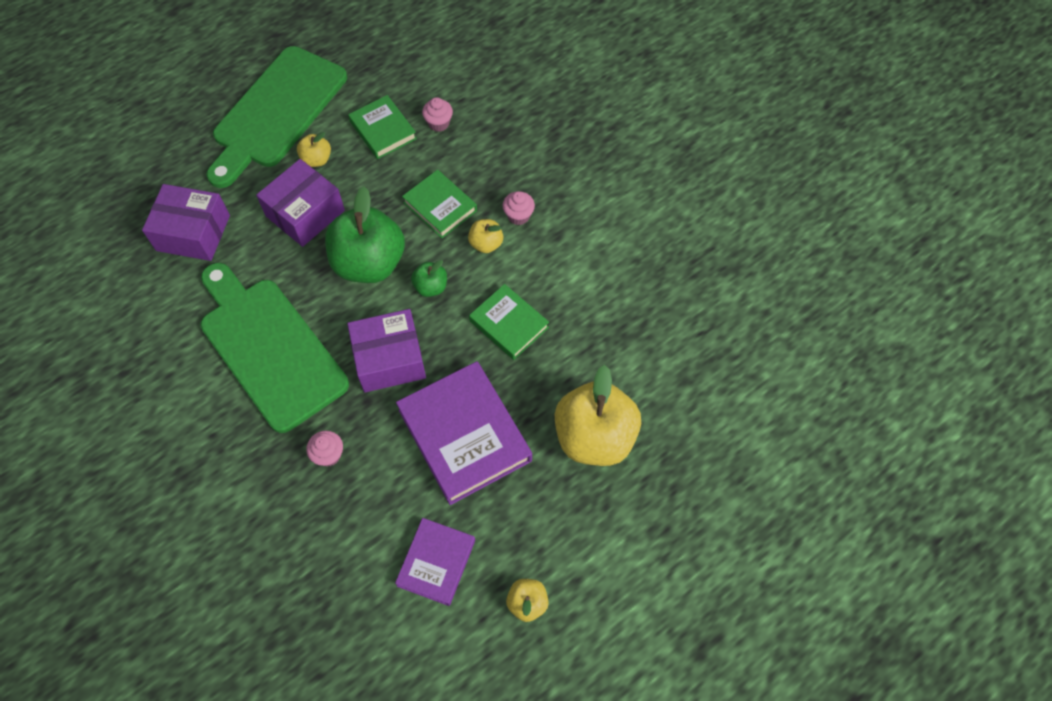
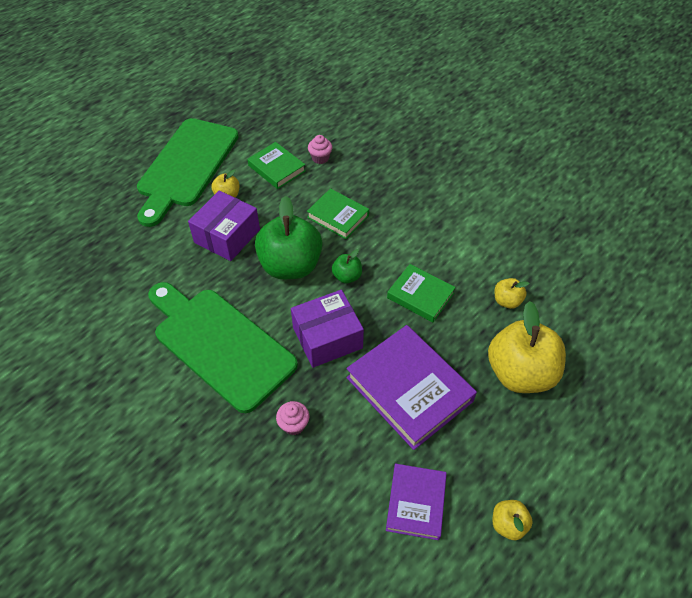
camera: 10 degrees left, 10 degrees down
purple box [142,184,230,261] -> none
yellow apple [468,219,503,253] -> yellow apple moved to [495,278,529,309]
pink cupcake [503,191,535,225] -> none

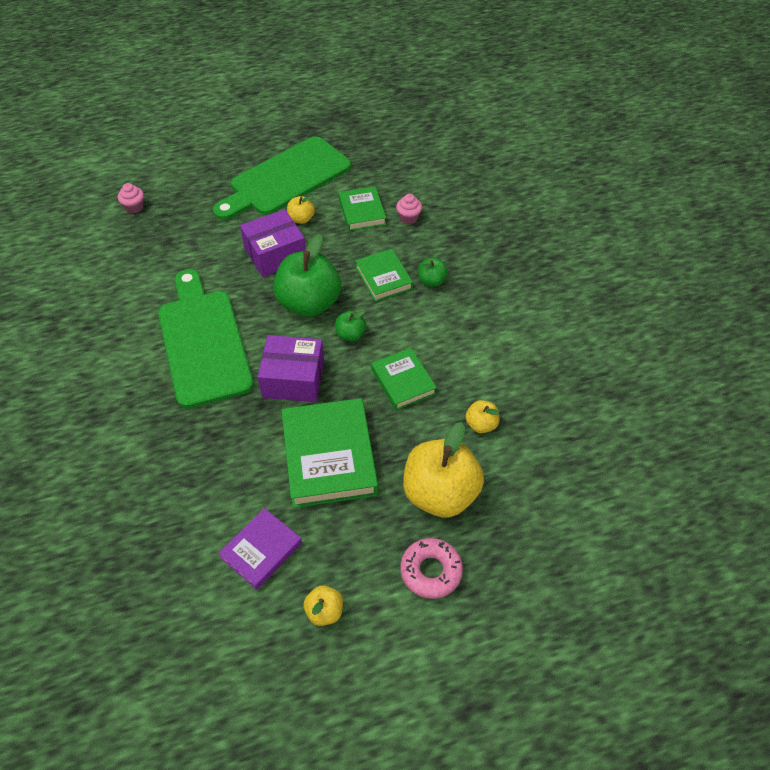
camera: 30 degrees right, 0 degrees up
pink cupcake [276,401,309,435] -> pink cupcake moved to [118,183,144,214]
purple book [346,325,477,450] -> green book [281,398,378,508]
none -> pink donut [400,538,463,599]
none -> green apple [418,258,448,287]

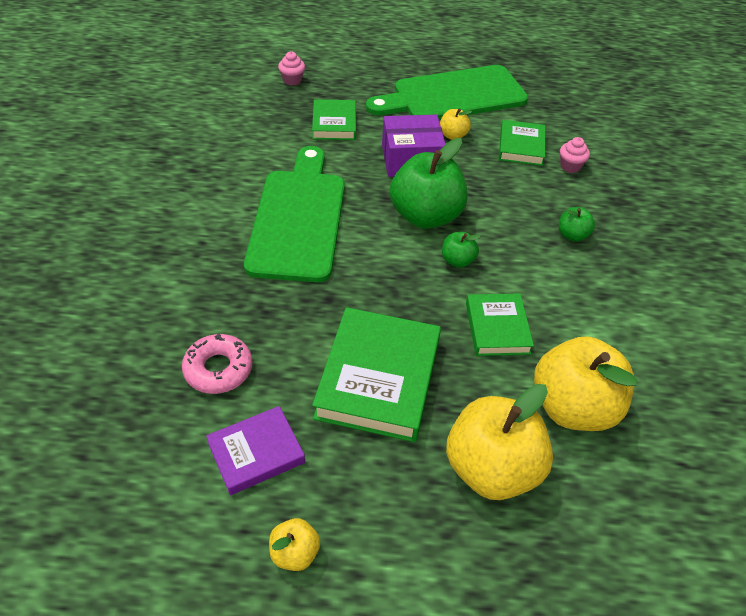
camera: 20 degrees right, 5 degrees down
purple box [257,335,324,402] -> none
green book [355,249,413,302] -> green book moved to [312,99,356,140]
pink donut [400,538,463,599] -> pink donut moved to [182,333,252,394]
yellow apple [465,400,500,433] -> yellow apple [534,337,637,431], size x2.19

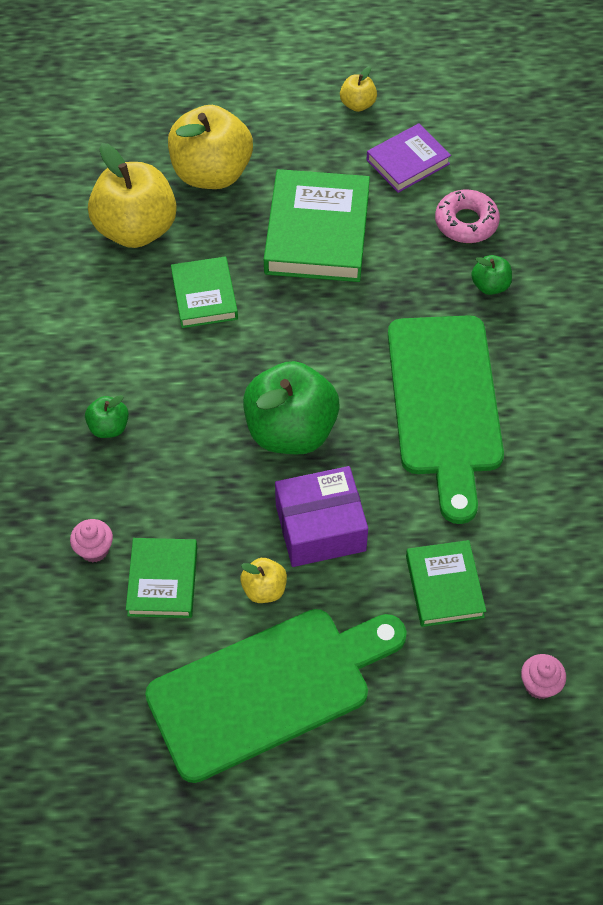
camera: 175 degrees right, 10 degrees up
green apple [442,232,481,268] -> green apple moved to [471,255,512,295]

